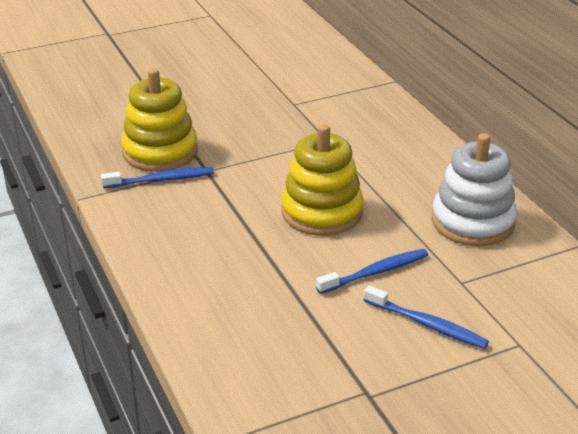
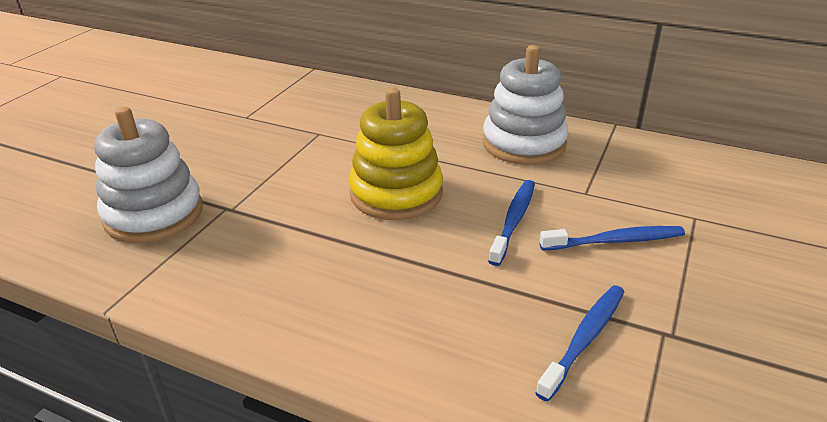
camera: 40 degrees left, 0 degrees up
blue toothbrush [101,167,214,188] -> blue toothbrush moved to [535,285,624,402]
yellow stacking toy [121,68,198,172] -> white stacking toy [94,106,203,243]

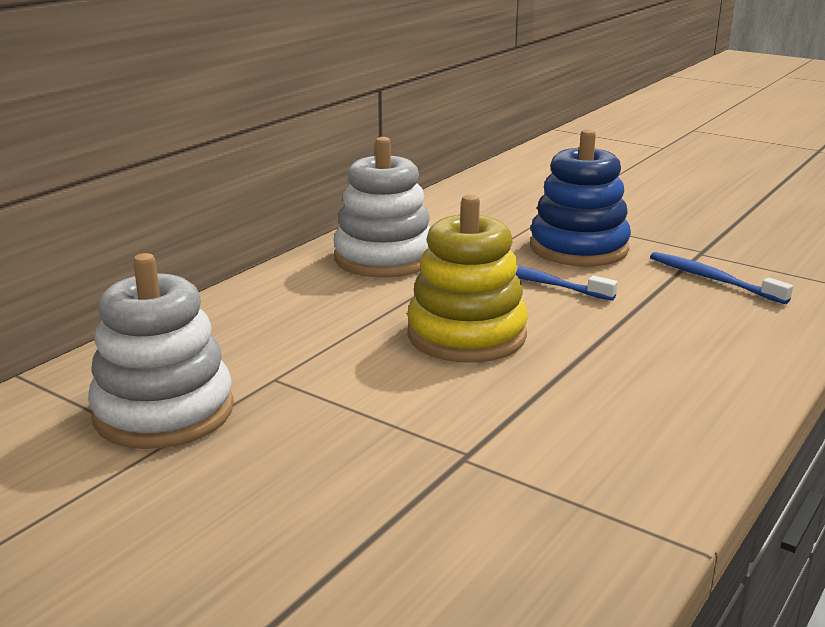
camera: 80 degrees left, 10 degrees down
white stacking toy [94,106,203,243] -> white stacking toy moved to [88,253,234,449]
blue toothbrush [539,226,685,250] -> blue stacking toy [530,129,631,267]

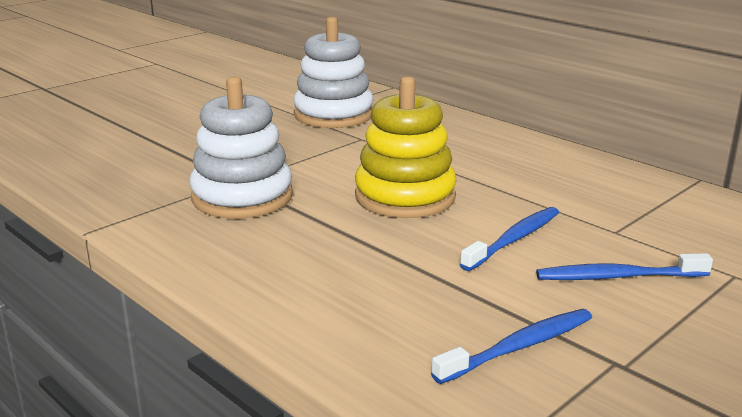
camera: 100 degrees right, 0 degrees up
white stacking toy [333,137,430,278] -> white stacking toy moved to [189,77,293,219]
blue stacking toy [530,129,631,267] -> blue toothbrush [536,253,713,280]

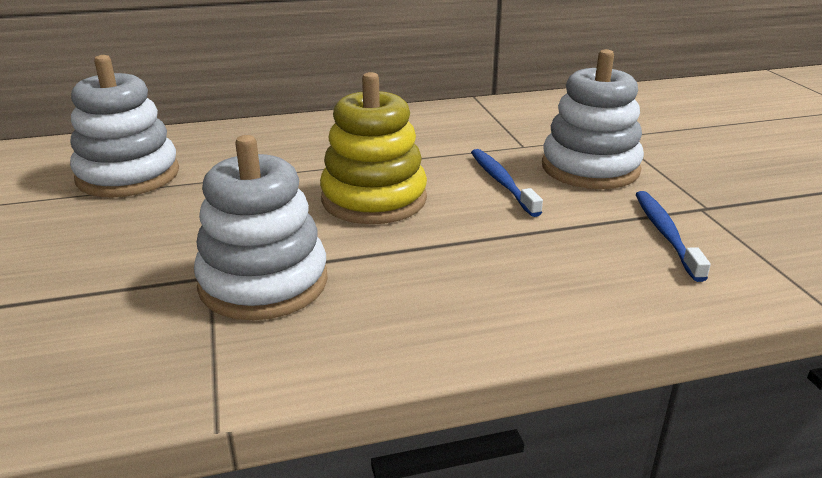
camera: 60 degrees left, 5 degrees up
blue toothbrush [536,253,713,280] -> white stacking toy [542,49,644,189]

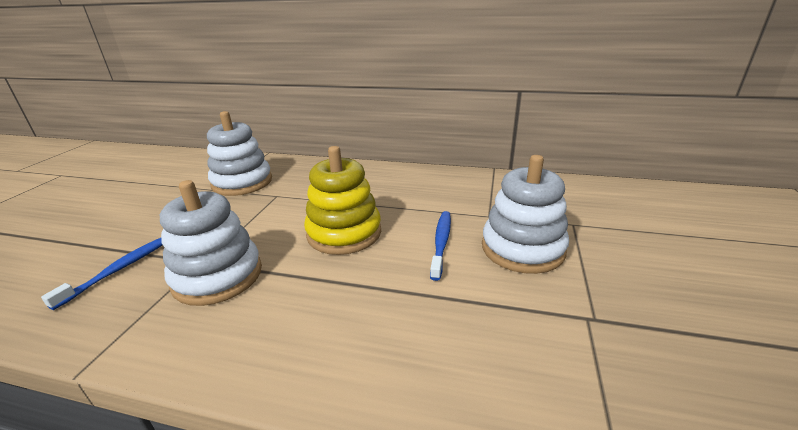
camera: 30 degrees right, 0 degrees up
blue toothbrush [635,191,711,282] -> blue toothbrush moved to [41,238,163,310]

